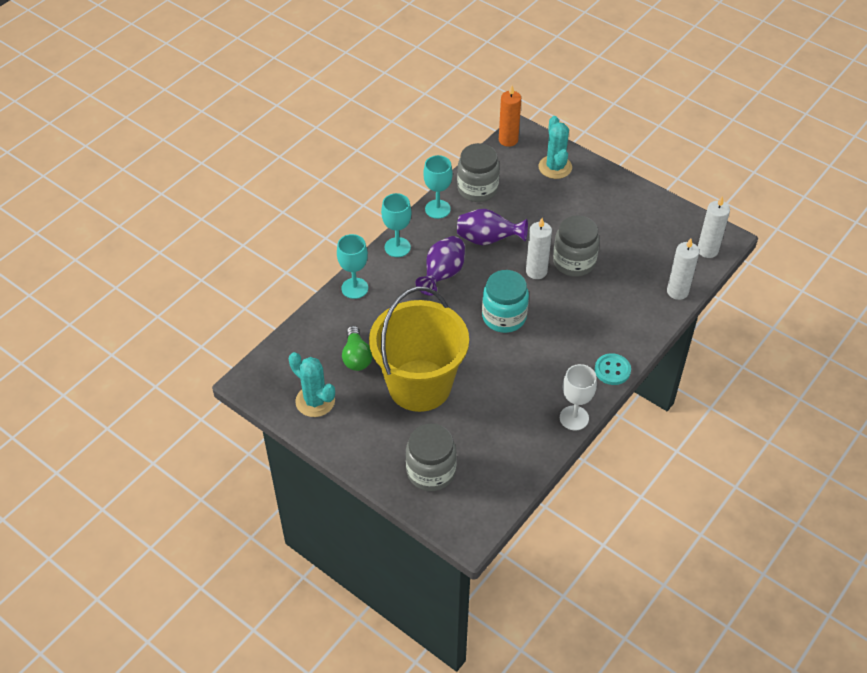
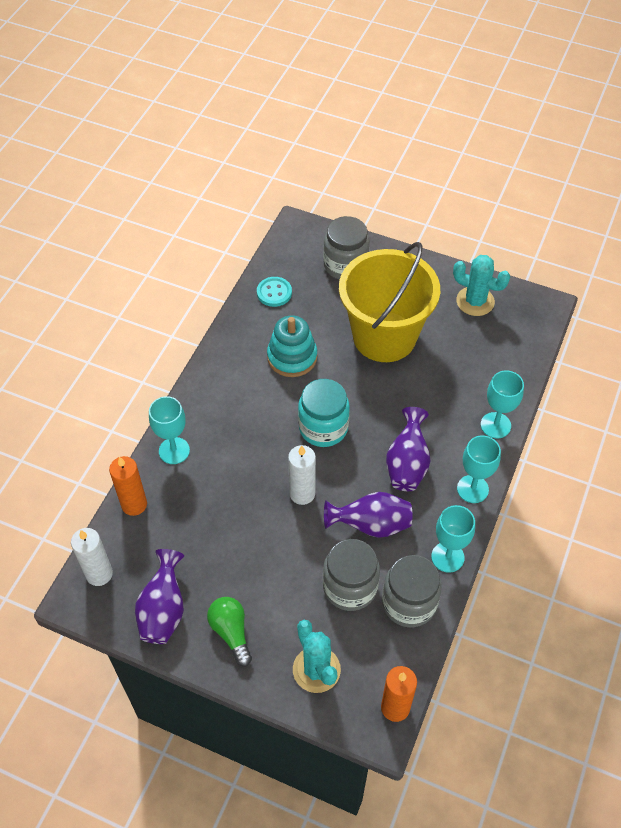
camera: 165 degrees right, 5 degrees up
green light bulb [342,326,373,371] -> green light bulb moved to [207,597,252,667]
grey jar [553,215,600,277] -> grey jar moved to [323,539,380,611]
white goblet [560,364,597,431] -> none
turquoise button [595,353,631,385] -> turquoise button moved to [257,277,292,307]
white candle [667,238,699,300] -> orange candle [109,456,147,516]
none -> purple vase [135,549,184,644]
none -> turquoise goblet [149,396,190,464]
none -> turquoise stacking toy [267,316,317,377]

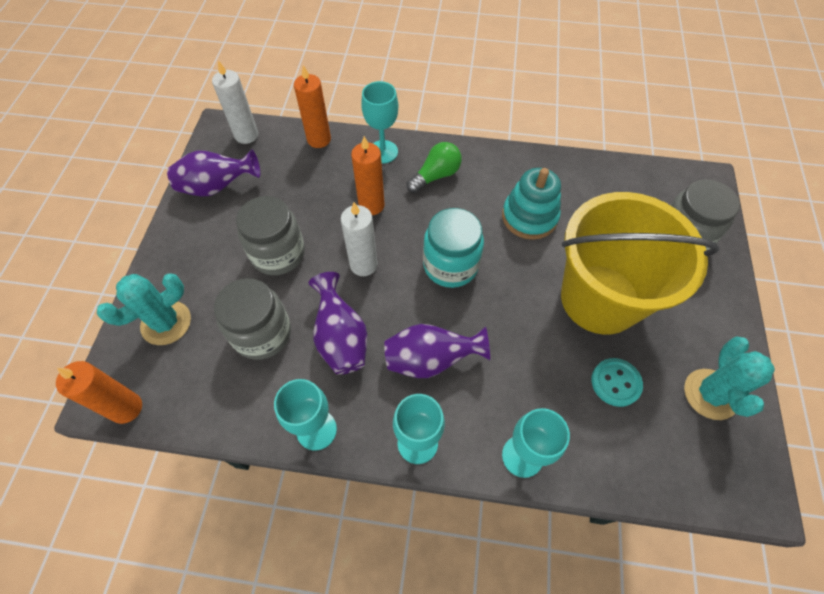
camera: 75 degrees right, 5 degrees up
green light bulb [207,597,252,667] -> green light bulb moved to [407,142,462,193]
turquoise button [257,277,292,307] -> turquoise button moved to [591,358,643,407]
grey jar [382,555,442,627] -> grey jar moved to [236,196,305,275]
none -> orange candle [351,136,385,215]

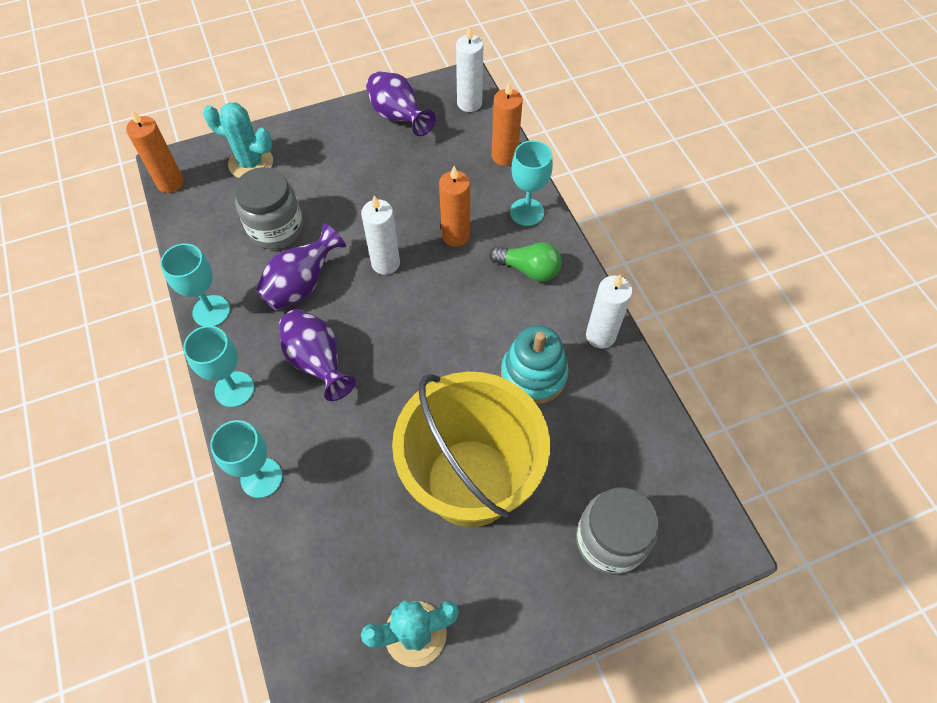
camera: 60 degrees right, 0 degrees up
grey jar [236,196,305,275] -> none
turquoise jar [423,208,484,288] -> none
turquoise button [591,358,643,407] -> none
none -> white candle [586,274,633,349]

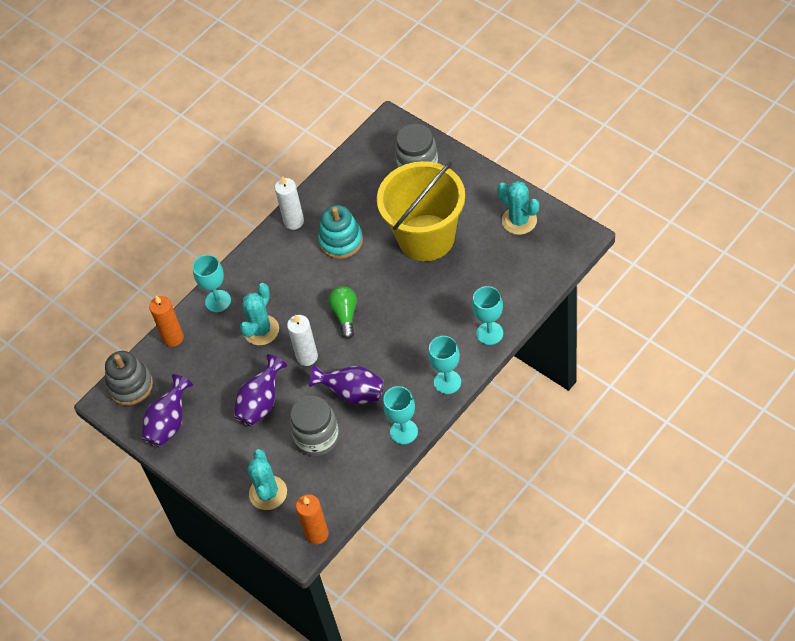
camera: 110 degrees left, 5 degrees down
purple vase [279,309,356,401] -> purple vase moved to [234,354,287,426]
orange candle [439,166,470,247] -> turquoise cactus [240,283,279,345]
white candle [456,26,483,112] -> grey stacking toy [105,351,153,405]
green light bulb [489,242,562,282] -> green light bulb moved to [328,286,357,339]

